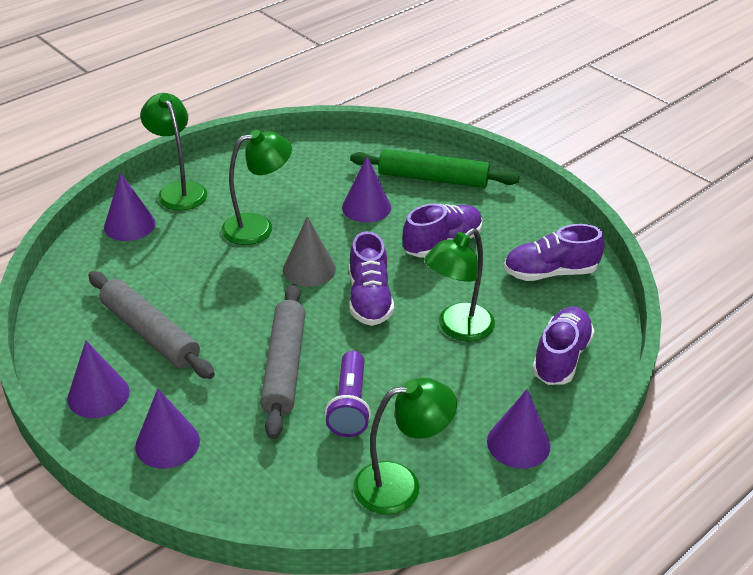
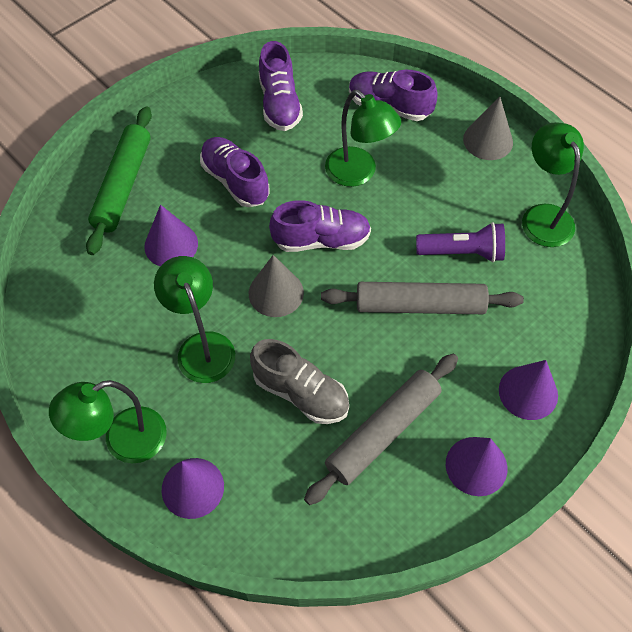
camera: 90 degrees left, 20 degrees up
purple cone [487,389,550,469] -> grey cone [463,97,513,160]
none -> grey shoe [250,339,349,424]

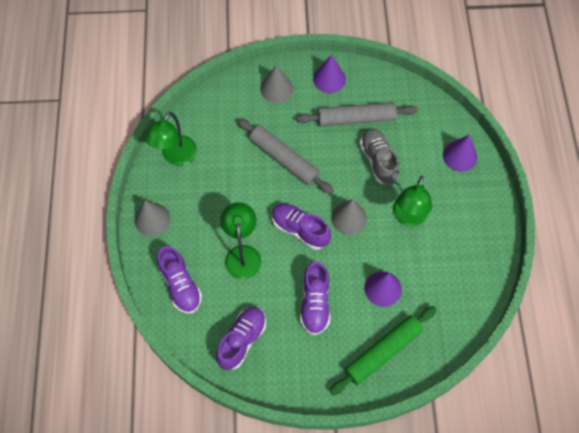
camera: 140 degrees left, 5 degrees up
green lamp [49,380,167,464] -> none
purple flashlight [416,222,505,262] -> none
purple cone [499,360,558,420] -> grey cone [260,65,293,103]

